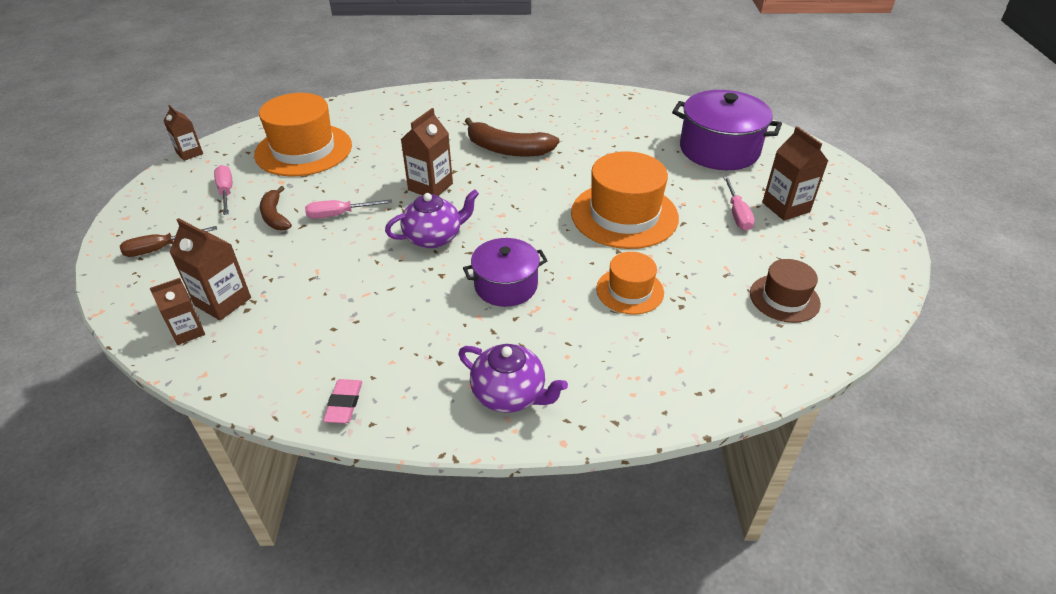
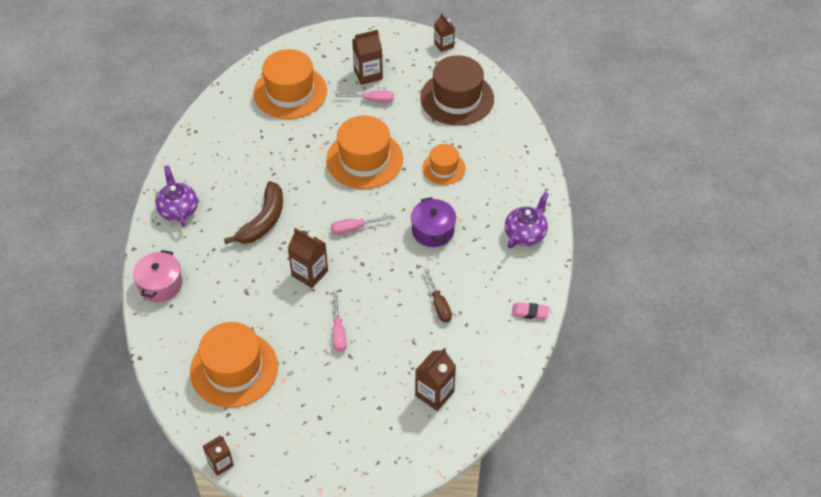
camera: 85 degrees left, 10 degrees up
brown screwdriver [120,226,217,257] -> brown screwdriver moved to [424,268,452,322]
brown carton [150,278,205,345] -> brown carton moved to [434,13,455,52]
pink screwdriver [214,165,232,215] -> pink screwdriver moved to [331,215,394,235]
brown banana [260,186,292,230] -> none
purple teapot [385,190,479,248] -> purple teapot moved to [155,165,198,227]
purple pot [672,90,782,170] -> orange hat [253,49,327,119]
brown hat [750,259,821,323] -> brown hat [420,55,494,126], size x1.79
none -> pink pot [133,250,182,302]

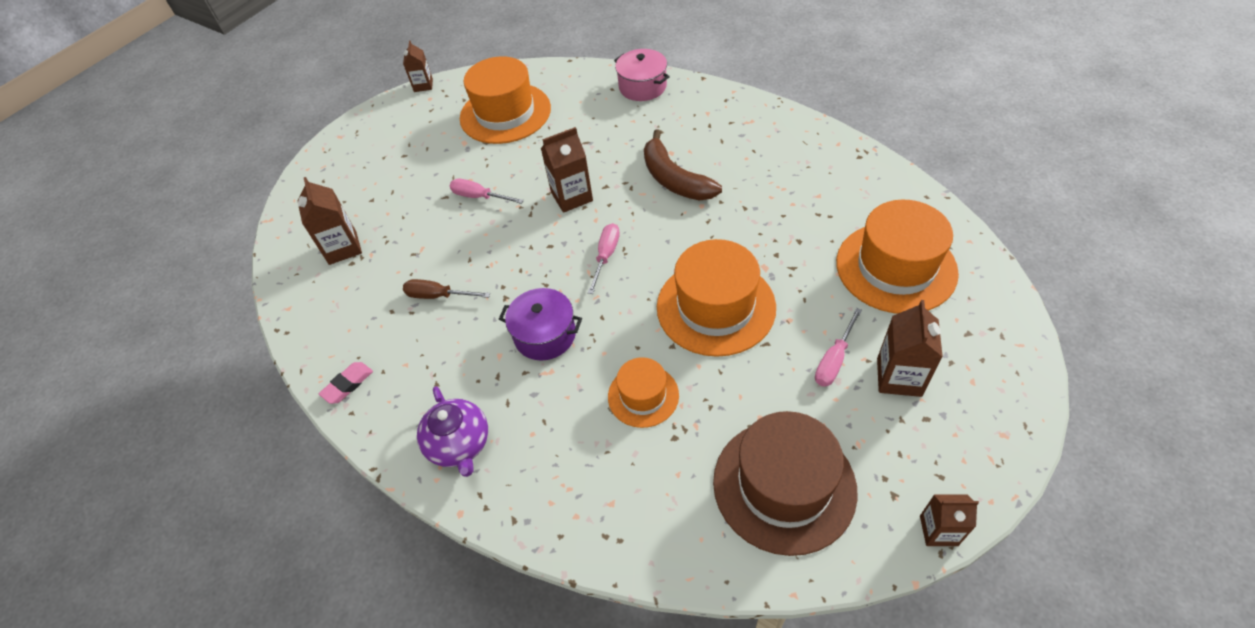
camera: 125 degrees right, 0 degrees up
purple teapot [155,165,198,227] -> none

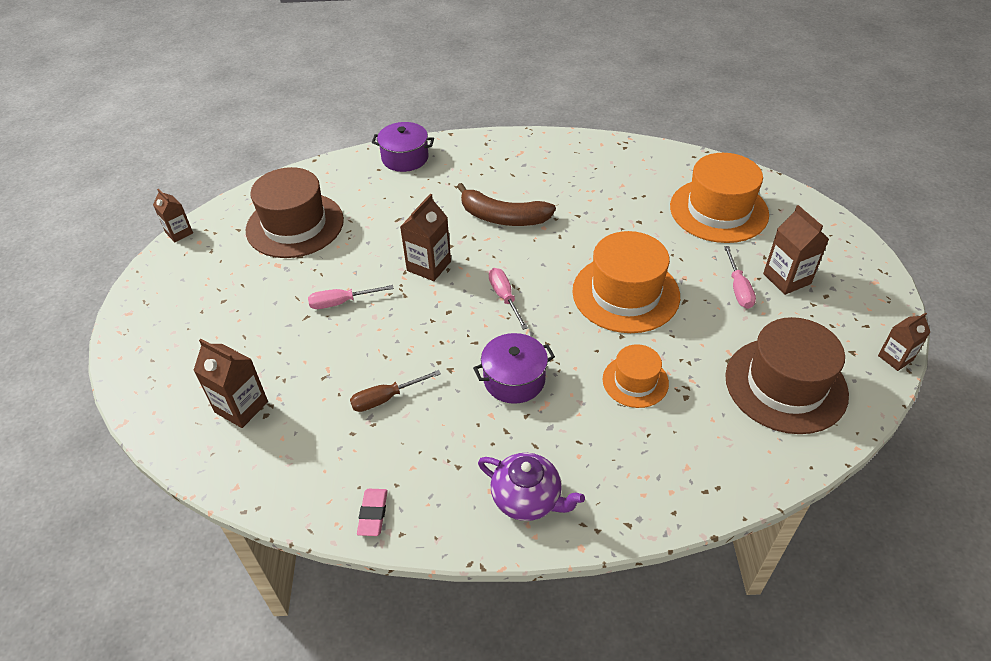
camera: 40 degrees left, 5 degrees down
orange hat [460,56,551,144] -> brown hat [246,167,344,258]
pink pot [614,49,670,101] -> purple pot [371,122,434,172]

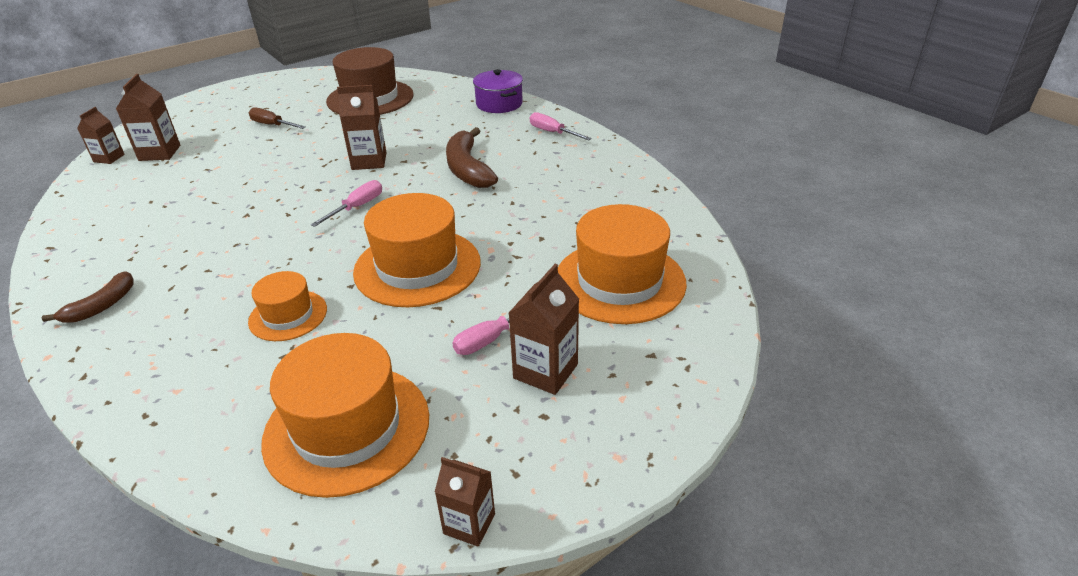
camera: 55 degrees right, 10 degrees down
brown carton [153,189,193,242] -> brown carton moved to [77,107,125,164]
pink screwdriver [308,285,394,309] -> pink screwdriver moved to [530,112,592,141]
brown screwdriver [350,370,441,412] -> brown screwdriver moved to [249,107,306,129]
pink eraser [357,489,388,536] -> none
purple pot [473,333,555,404] -> none
purple teapot [478,453,585,521] -> brown banana [42,271,134,323]
brown hat [725,317,849,434] -> orange hat [261,333,429,498]

